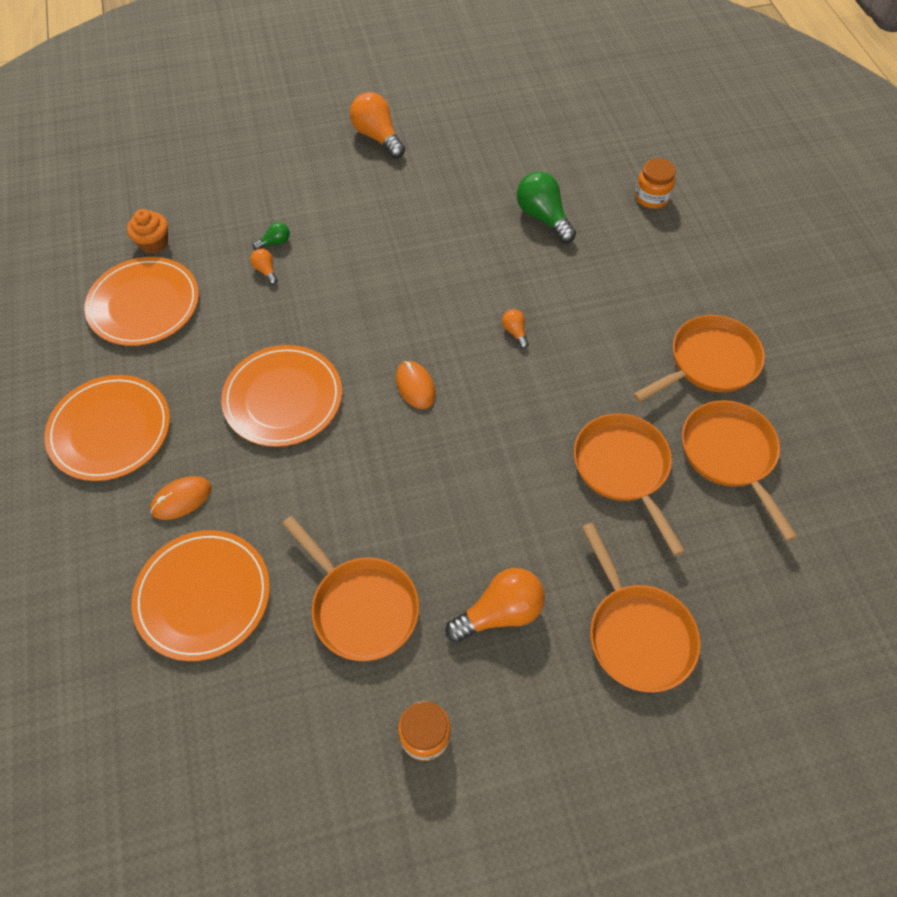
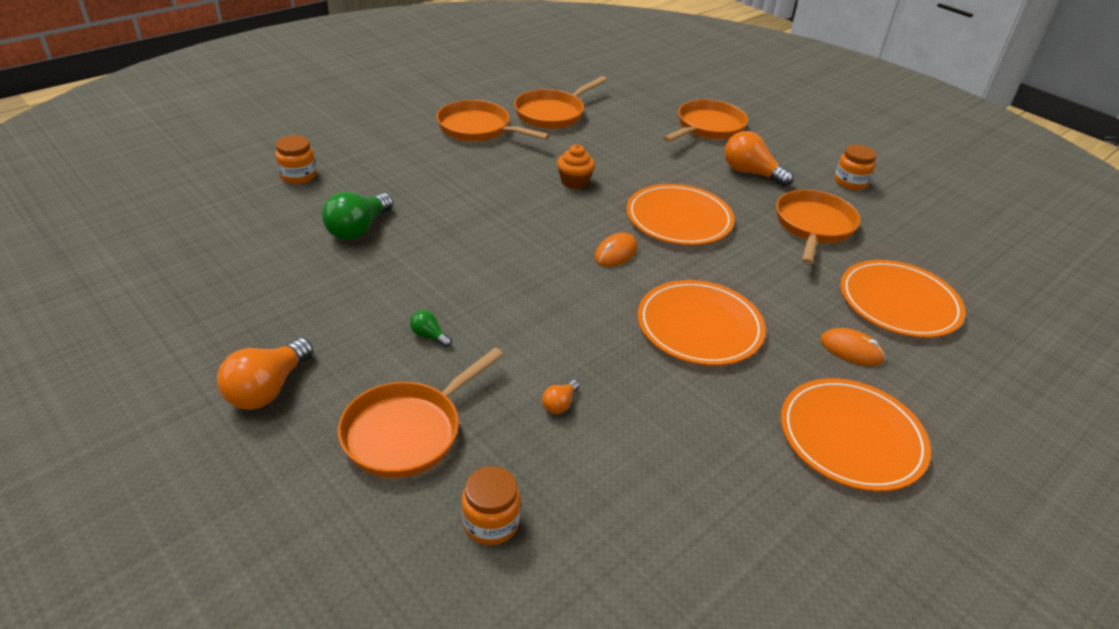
camera: 120 degrees left, 20 degrees down
orange plate [84,257,199,346] -> orange plate moved to [626,184,735,245]
orange cupcake [127,209,168,254] -> orange cupcake moved to [557,145,595,189]
green light bulb [253,222,290,250] -> green light bulb moved to [410,310,452,347]
orange light bulb [502,309,529,349] -> none
orange pan [574,413,685,556] -> orange pan moved to [338,348,503,478]
none -> orange jar [461,466,521,545]

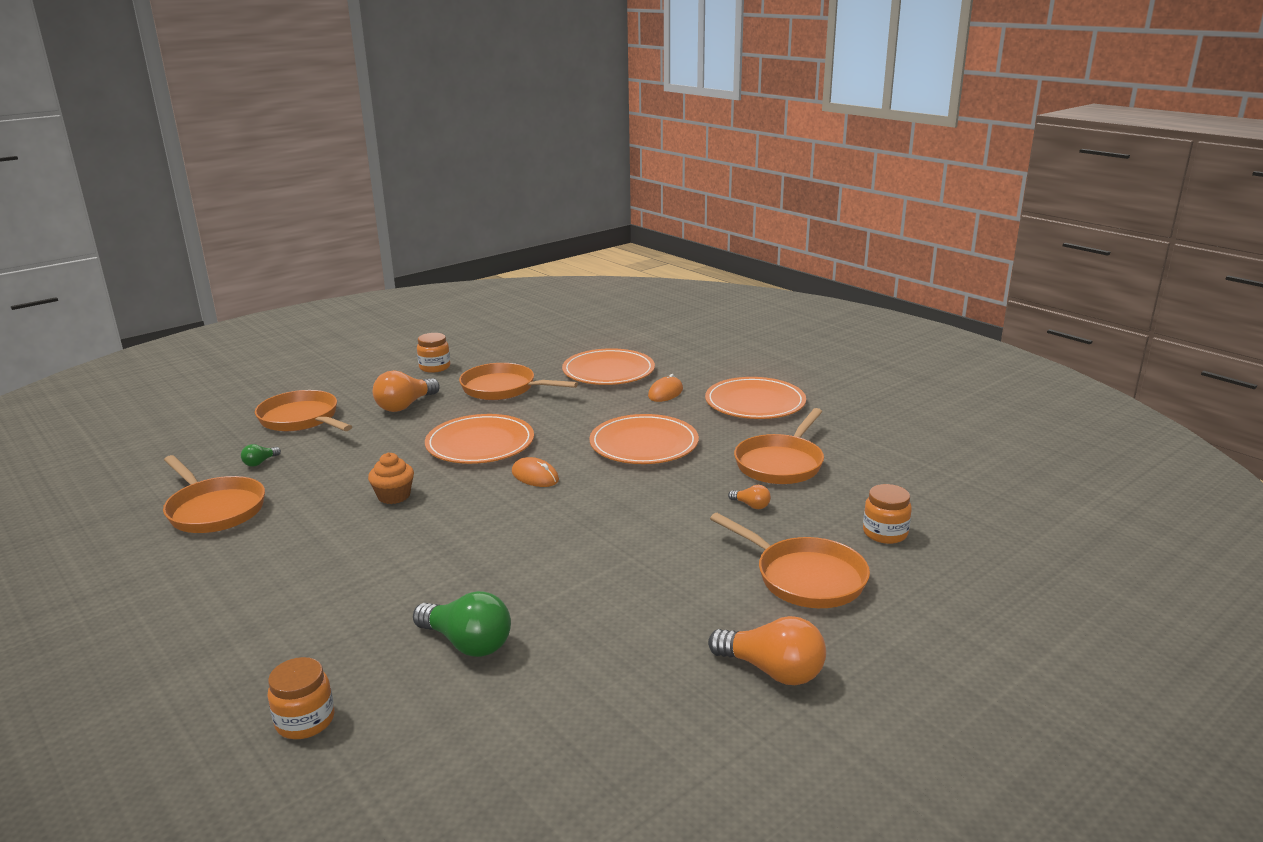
camera: 85 degrees left, 15 degrees down
green light bulb [410,310,452,347] -> green light bulb moved to [241,444,281,467]
orange pan [436,100,550,141] -> orange pan moved to [734,408,824,484]

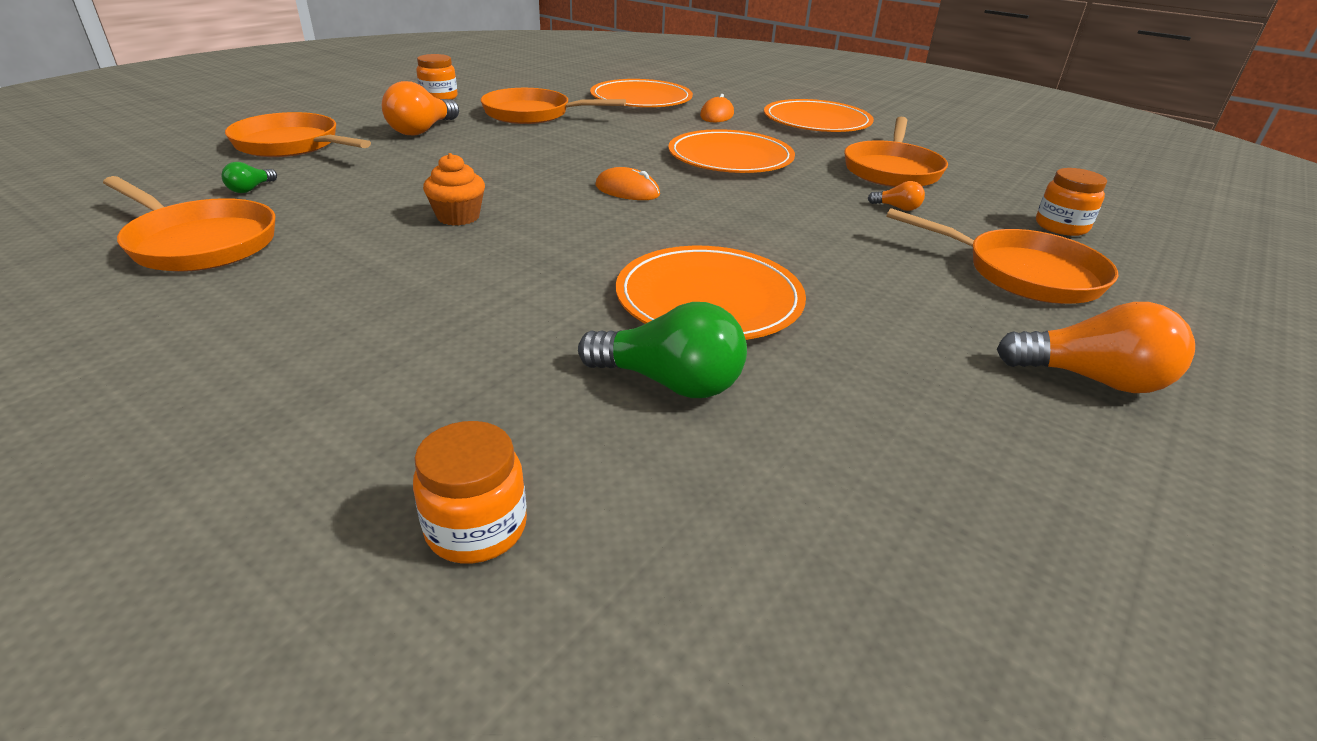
camera: 15 degrees left, 10 degrees up
orange plate [425,414,534,464] -> orange plate moved to [616,246,806,340]

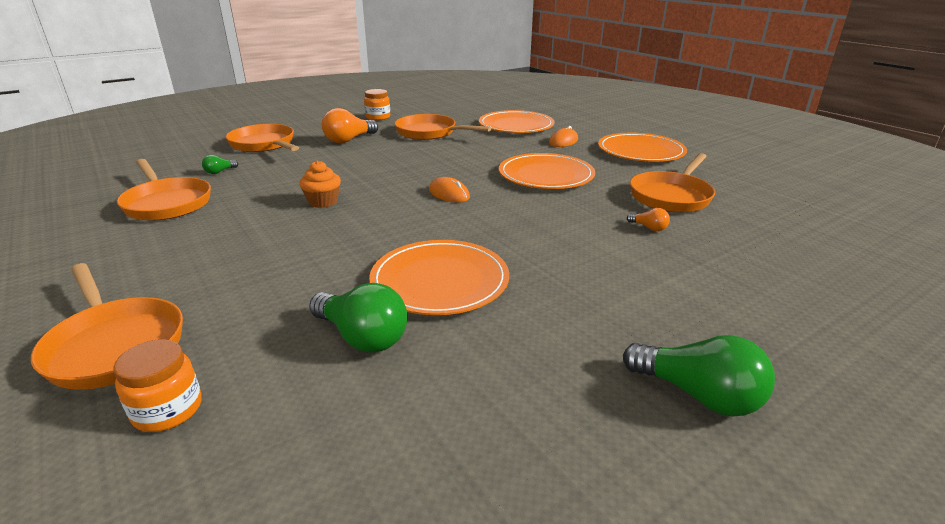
camera: 20 degrees right, 5 degrees down
orange pan [886,208,1118,304] -> orange pan moved to [31,263,183,390]
orange light bulb [997,302,1195,393] -> green light bulb [623,335,775,417]
orange jar [1036,168,1107,236] -> none

